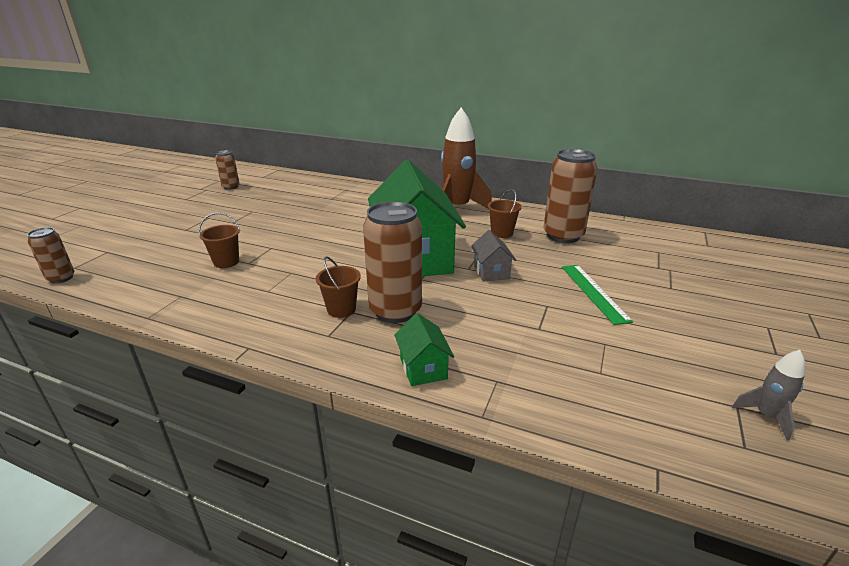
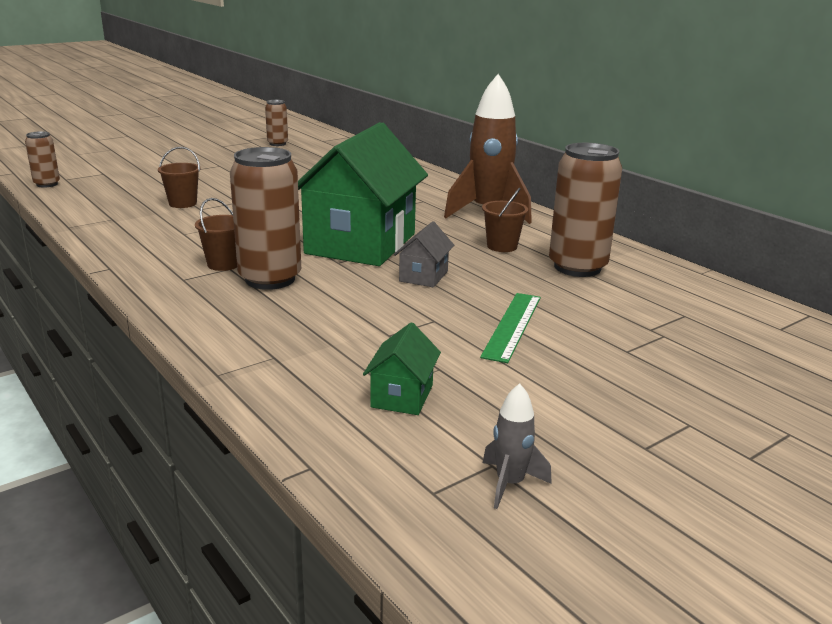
camera: 30 degrees right, 5 degrees down
green house [394,313,454,386] -> green house moved to [363,322,441,415]

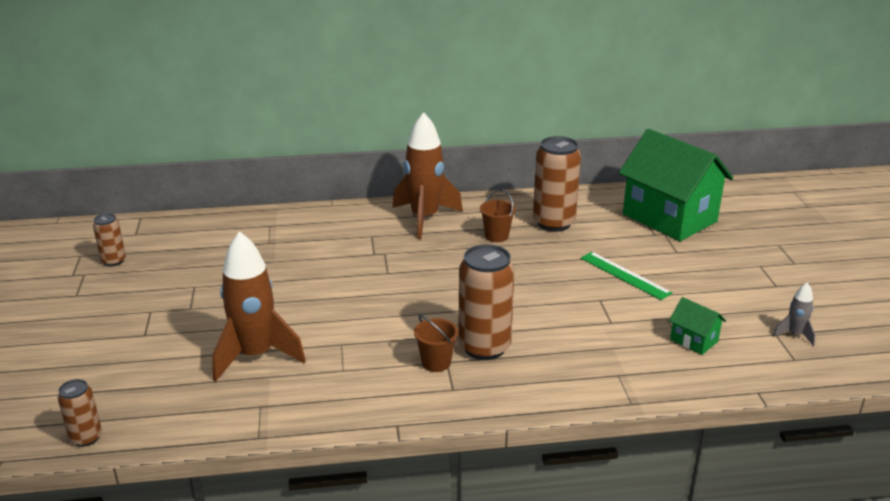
camera: 60 degrees left, 5 degrees up
brown bucket [158,147,201,208] -> brown rocket [212,231,306,382]
green house [298,122,428,266] -> green house moved to [619,129,733,241]
grey house [394,221,454,287] -> none

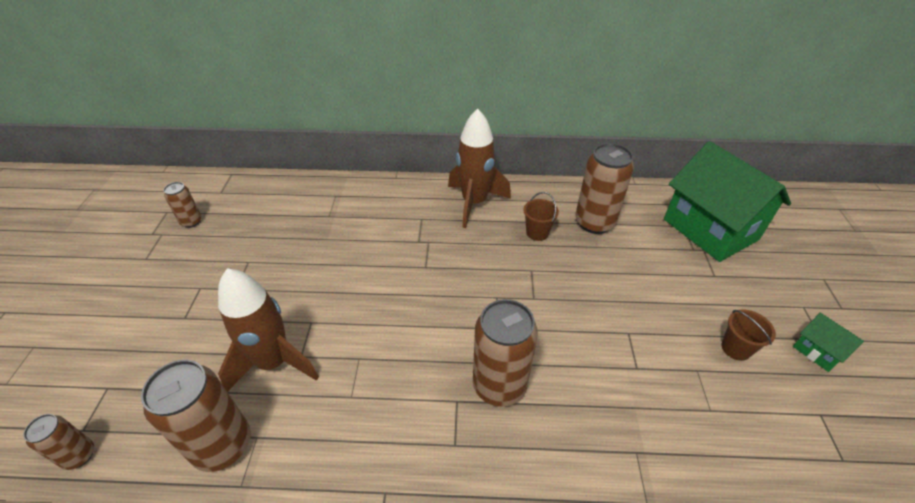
camera: 10 degrees right, 15 degrees up
brown bucket [414,315,458,372] -> brown bucket moved to [722,310,776,361]
green ruler [581,252,672,300] -> none
green house [669,297,726,355] -> green house moved to [793,313,864,372]
grey rocket [773,282,816,346] -> none
none -> brown can [141,360,251,472]

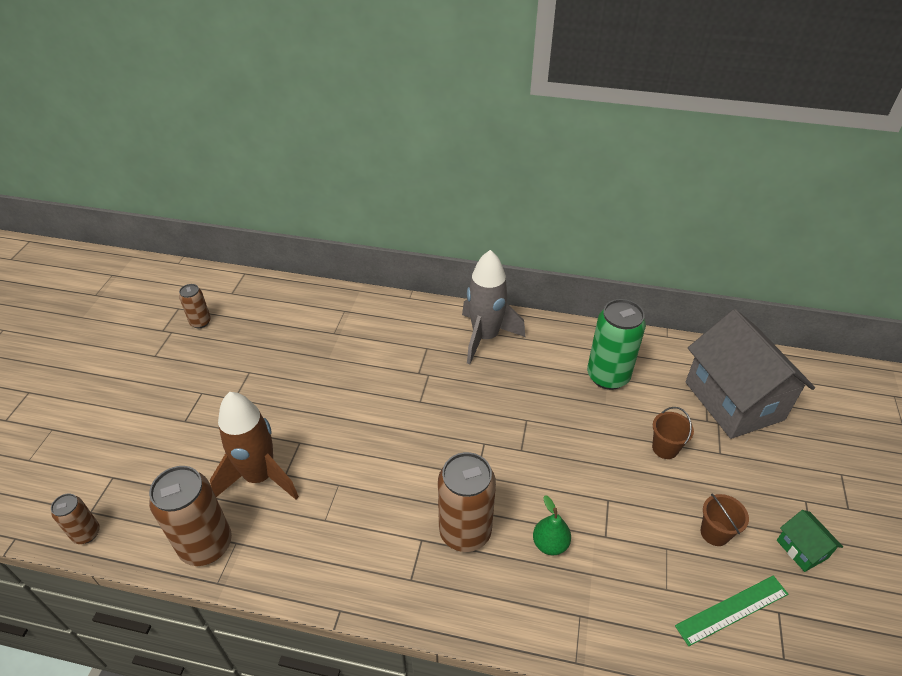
camera: 10 degrees right, 0 degrees up
brown rocket [448,109,511,228] -> grey rocket [462,250,525,364]
brown bucket [523,192,559,241] -> brown bucket moved to [652,407,694,459]
brown can [575,143,634,234] -> green can [587,299,646,390]
green house [664,141,791,262] -> grey house [685,309,815,439]
none -> green pear [533,495,571,555]
none -> green ruler [675,576,788,646]

